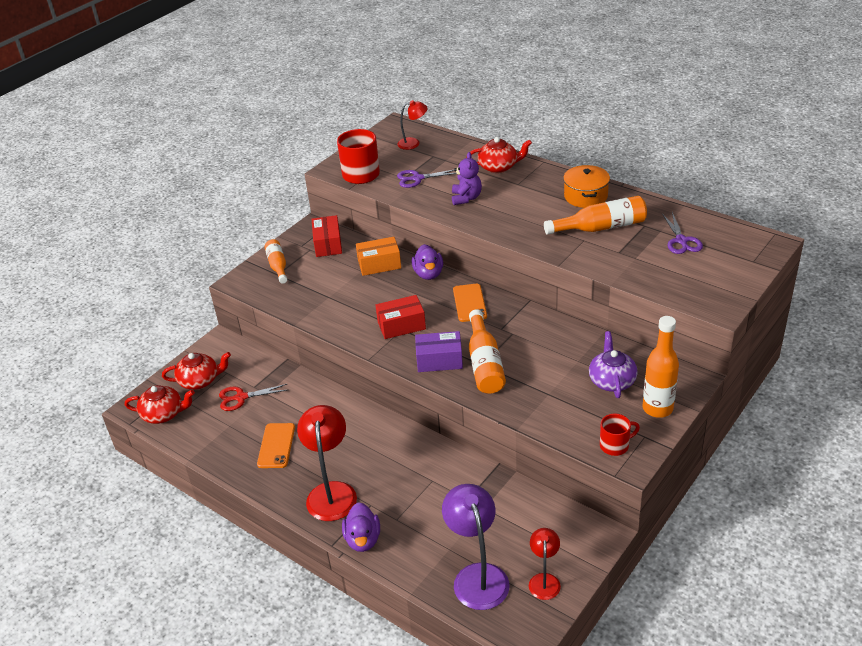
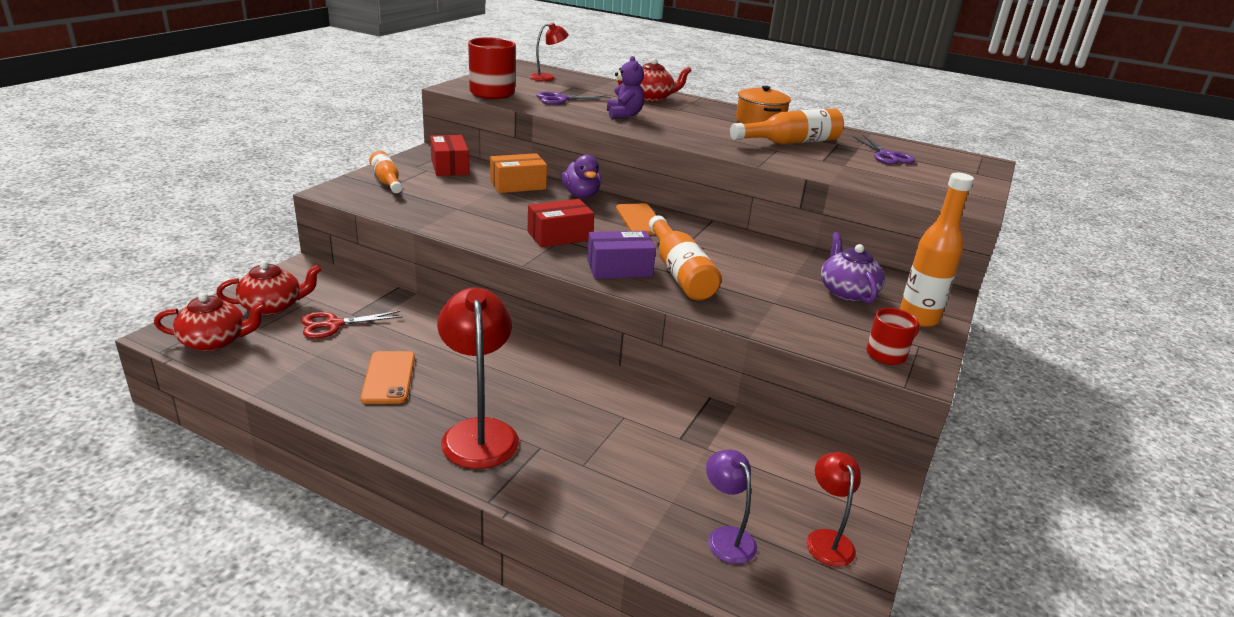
camera: 15 degrees left, 10 degrees down
purple duck [342,502,380,552] -> none
purple lamp [442,484,510,610] -> purple lamp [706,450,757,564], size x0.57

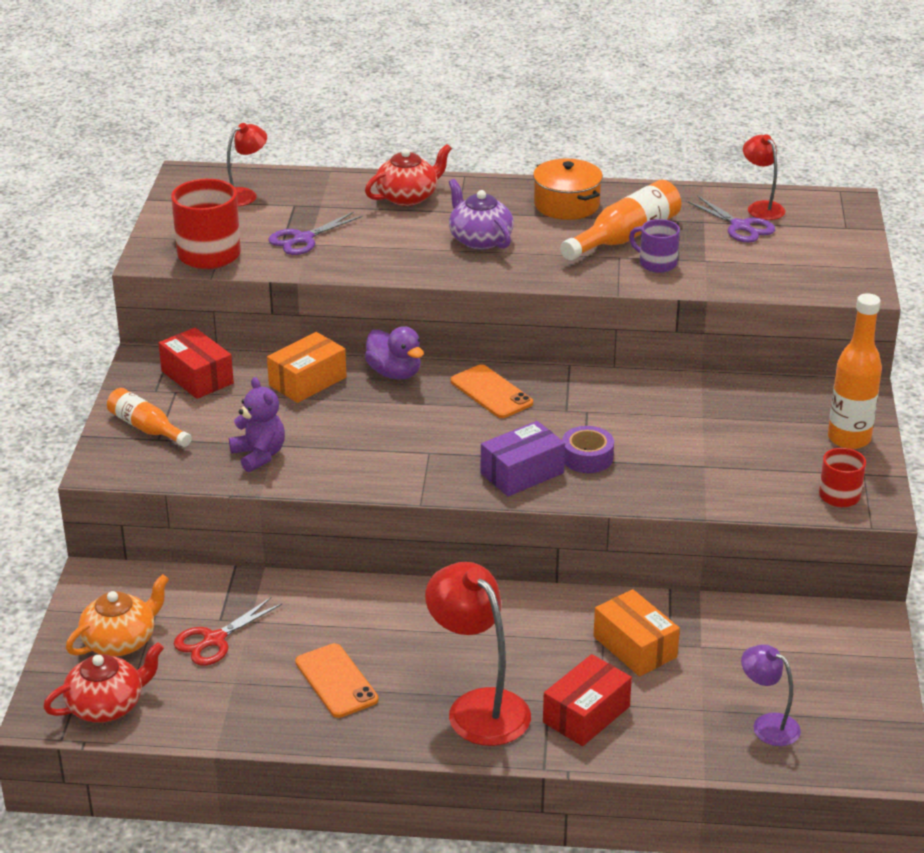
camera: 20 degrees left, 5 degrees up
red teapot [216,261,322,315] -> orange teapot [66,574,169,657]
red box [528,199,594,247] -> red box moved to [543,654,632,746]
purple teddy bear [607,56,644,119] -> purple teddy bear moved to [229,377,285,472]
orange bottle [649,215,722,300] -> purple tape [562,426,614,473]
red lamp [806,452,861,567] -> red lamp moved to [743,134,785,220]
purple teapot [821,232,885,304] -> purple teapot moved to [449,179,514,250]
none -> orange box [593,589,680,676]
none -> purple mug [629,219,680,273]

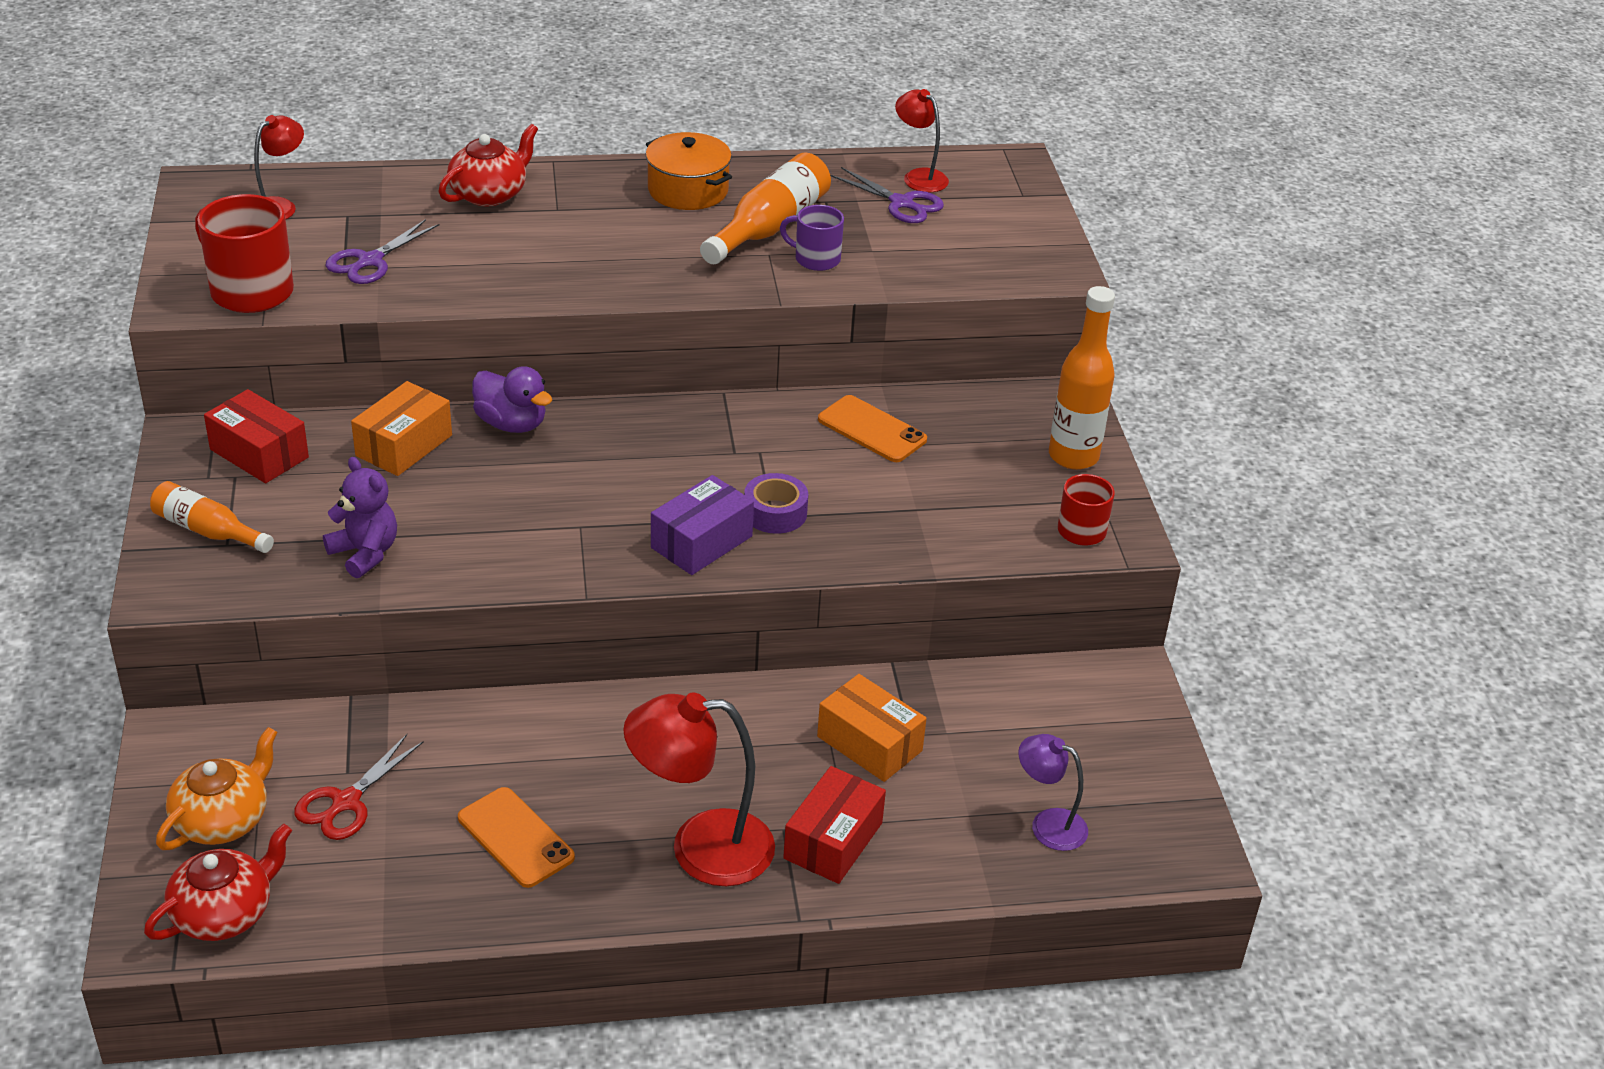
camera: 15 degrees left, 5 degrees up
red lamp [425,562,531,746] -> red lamp turned 45 degrees counterclockwise [623,692,775,886]
purple teapot [449,179,514,250] -> none
orange phone [451,364,533,418] -> orange phone moved to [818,395,927,462]

